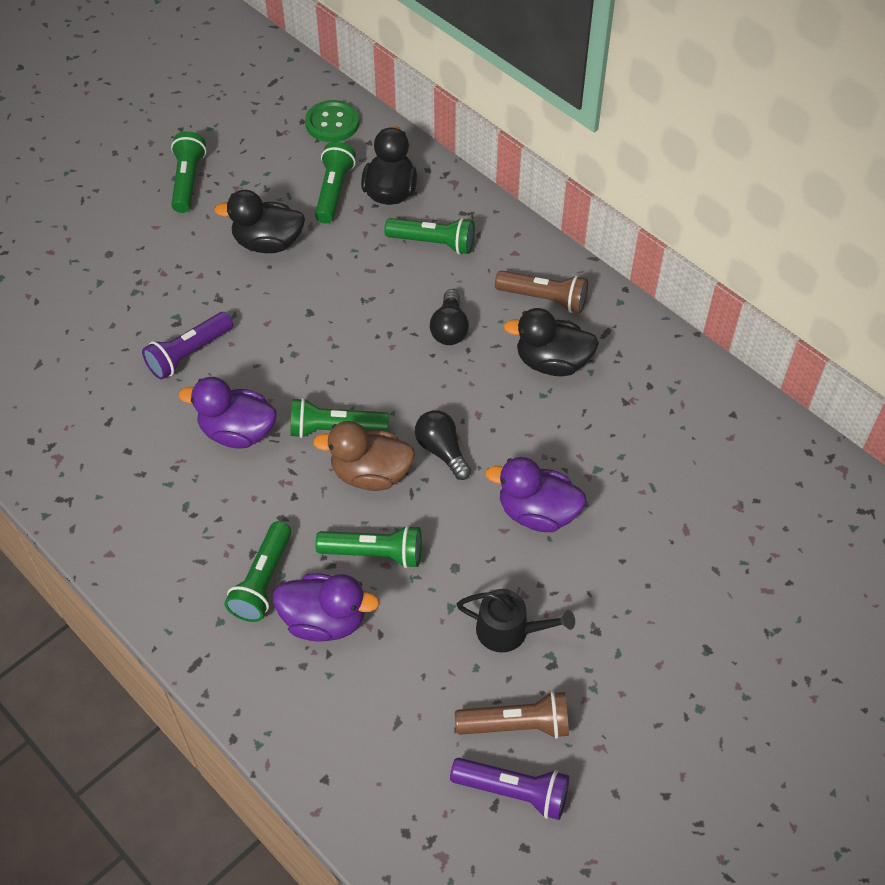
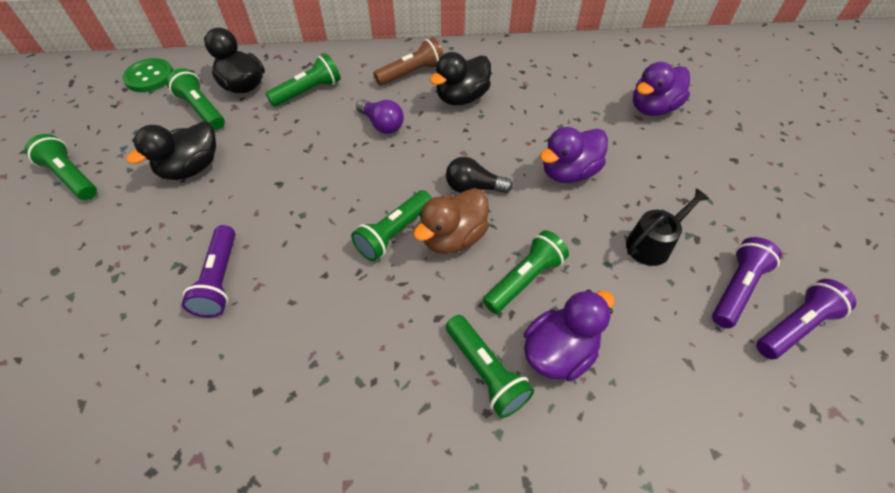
camera: 50 degrees left, 0 degrees up
purple duck [179,377,277,449] -> purple duck moved to [633,62,690,116]
black light bulb [430,289,469,345] -> purple light bulb [356,99,404,134]
brown flashlight [455,691,569,739] -> purple flashlight [712,237,782,328]

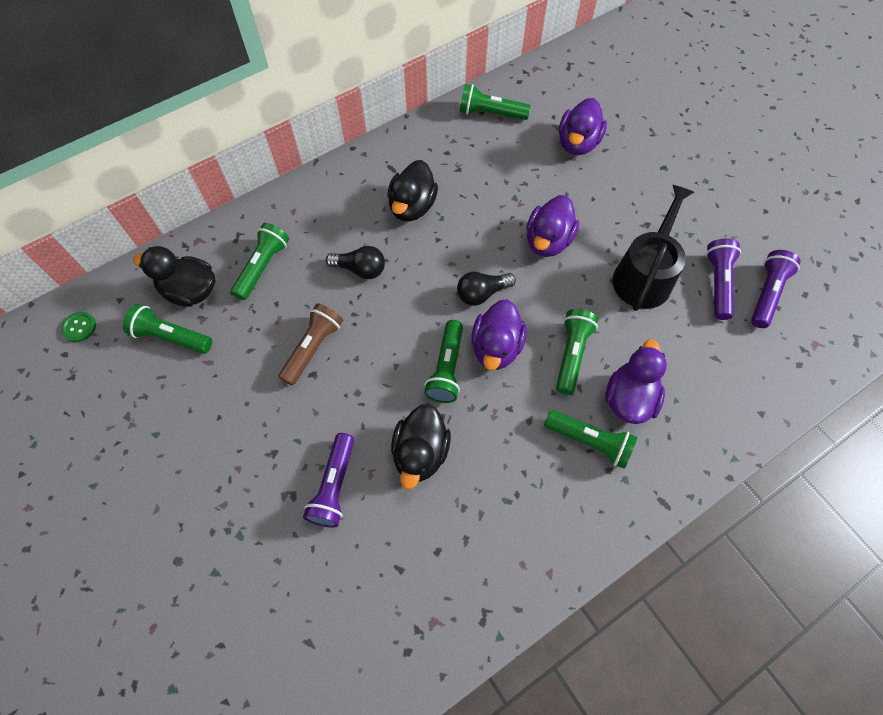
camera: 30 degrees left, 10 degrees up
green flashlight [25,134,97,200] -> green flashlight moved to [460,84,531,120]
green button [122,58,173,92] -> green button [61,312,96,342], size x0.61
black duck [126,121,216,180] -> black duck moved to [391,404,451,490]
purple flashlight [182,225,235,317] -> purple flashlight turned 45 degrees clockwise [303,433,354,528]
purple light bulb [356,99,404,134] -> black light bulb [326,246,385,279]
brown flashlight [374,37,444,86] -> brown flashlight moved to [279,303,343,385]
brown duck [413,188,489,254] -> purple duck [471,299,527,370]
black watering can [626,188,709,266] -> black watering can [613,185,694,311], size x1.58

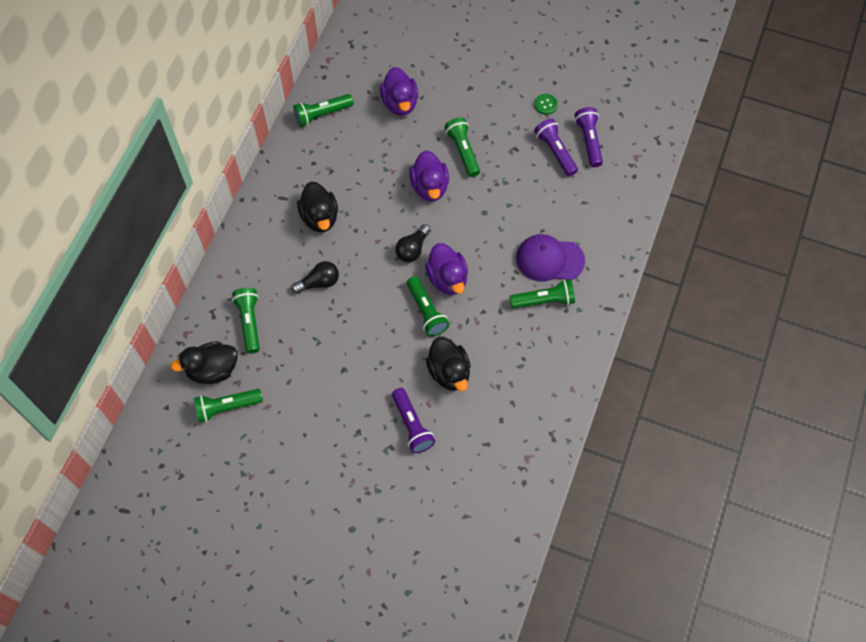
camera: 35 degrees left, 0 degrees up
green button [61,312,96,342] -> green button moved to [535,94,558,115]
brown flashlight [279,303,343,385] -> none
green flashlight [556,309,598,395] -> green flashlight moved to [444,117,480,177]
purple duck [605,340,667,424] -> purple cap [516,234,585,282]
black watering can [613,185,694,311] -> none

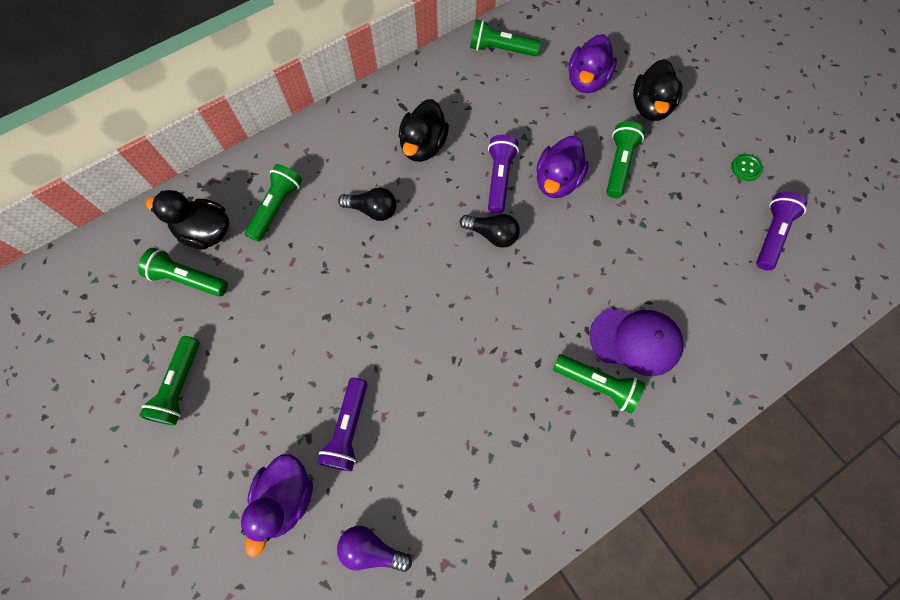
camera: 35 degrees right, 5 degrees up
black light bulb [395,224,431,262] -> black light bulb turned 135 degrees counterclockwise [460,214,520,248]
green flashlight [407,276,449,337] -> green flashlight moved to [139,336,200,425]
purple duck [425,243,468,295] -> purple duck moved to [241,454,313,557]
black duck [426,337,471,391] -> black duck moved to [633,59,682,121]
purple cap [516,234,585,282] -> purple cap turned 150 degrees clockwise [590,308,684,376]
purple flashlight [534,119,578,176] -> purple flashlight moved to [488,135,519,214]
none -> purple light bulb [337,526,412,572]

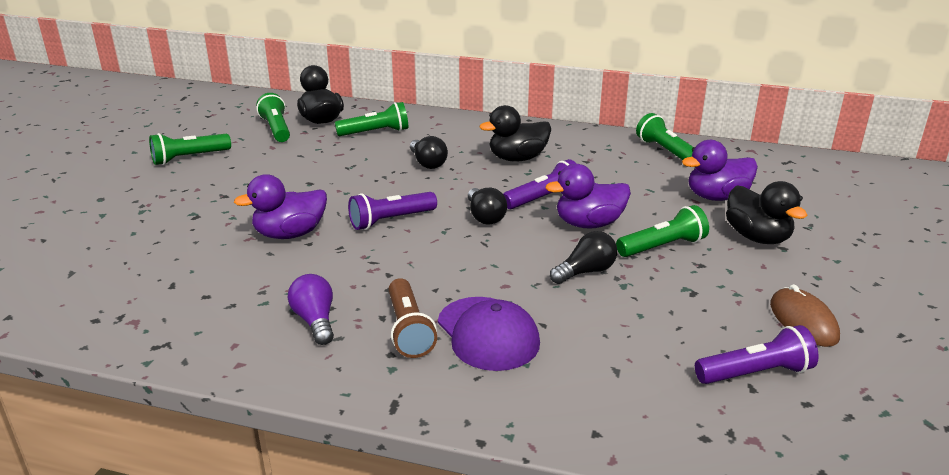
camera: 50 degrees right, 40 degrees down
purple duck [241,454,313,557] -> purple duck moved to [234,174,327,239]
purple flashlight [318,378,367,471] -> purple flashlight moved to [348,192,437,230]
purple light bulb [337,526,412,572] -> purple light bulb moved to [288,274,334,345]
green flashlight [553,354,645,414] -> brown flashlight [389,278,437,358]
black duck [633,59,682,121] -> black duck turned 90 degrees counterclockwise [726,181,808,244]
green button [731,154,763,181] -> brown mouse [770,284,840,347]
none -> black light bulb [550,231,617,284]

